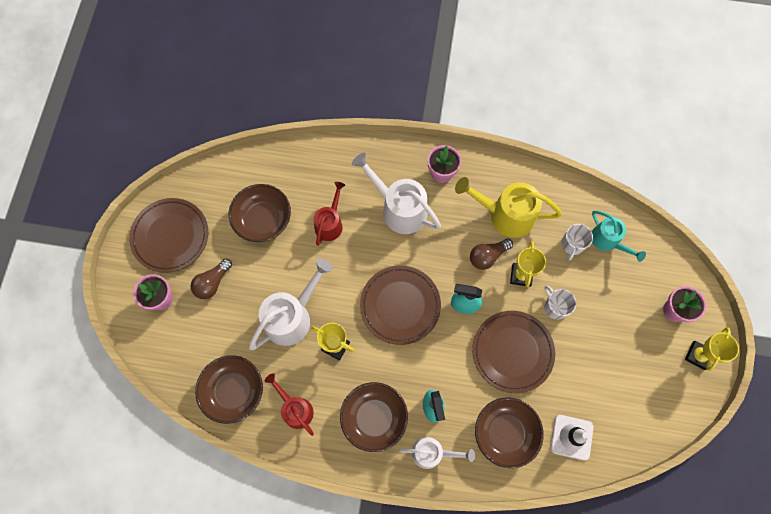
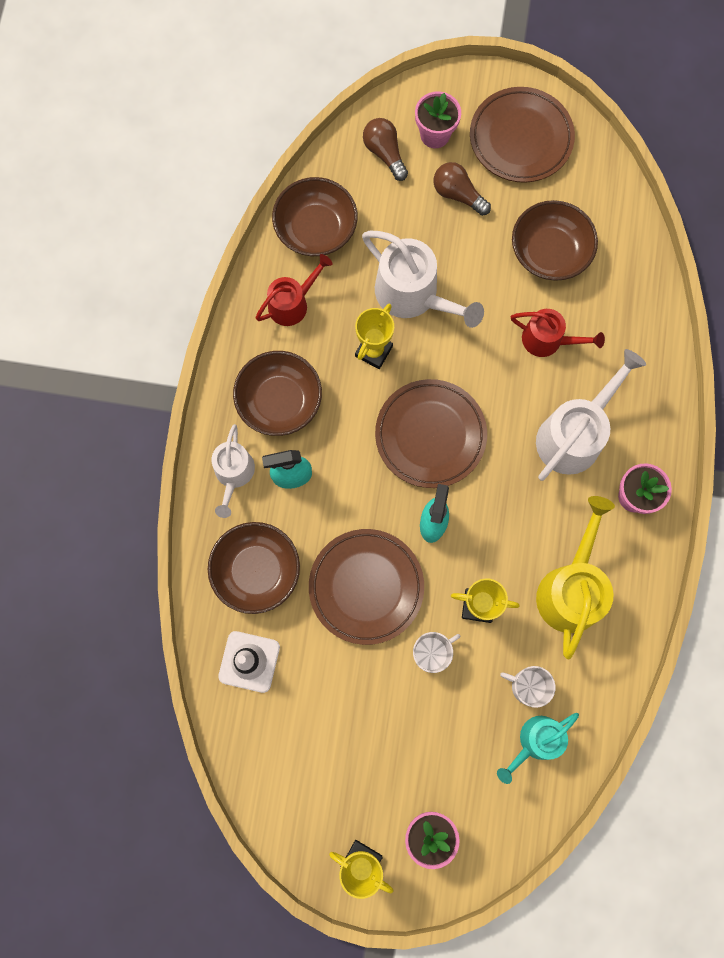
camera: 90 degrees right, 5 degrees up
brown light bulb [470,238,513,270] -> brown light bulb moved to [363,118,408,181]

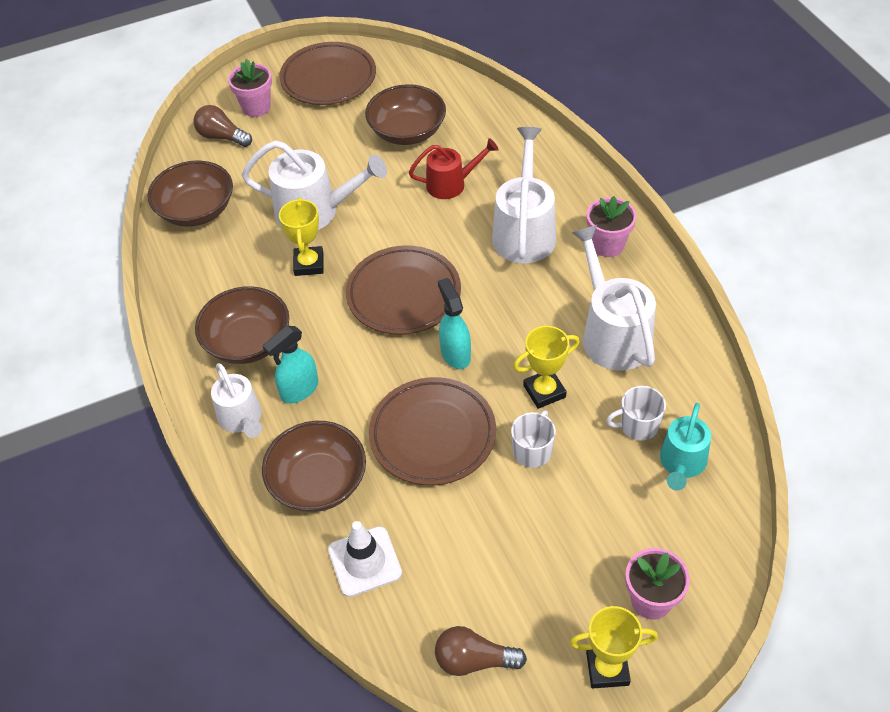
camera: 30 degrees left, 25 degrees down
red watering can [255,254,333,326] -> none
brown light bulb [434,162,491,216] -> brown light bulb moved to [435,626,527,676]
yellow watering can [536,496,615,659] -> white watering can [572,225,656,371]

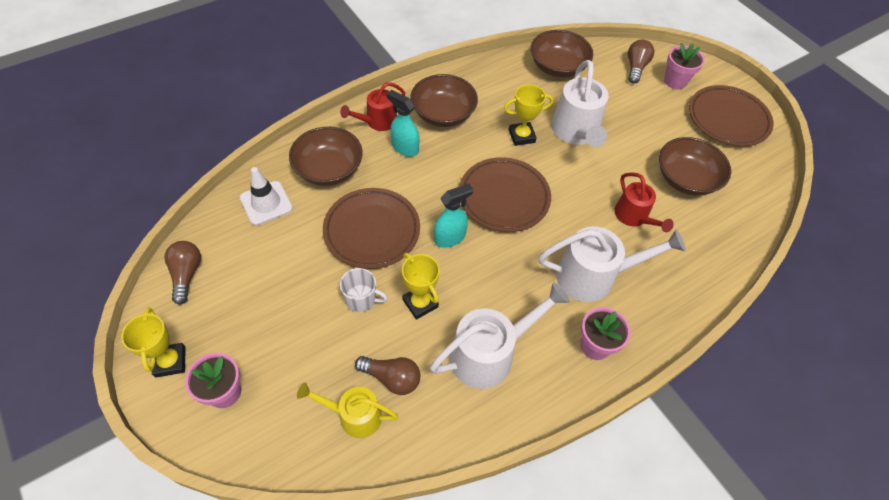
camera: 75 degrees right, 5 degrees up
white watering can [211,363,262,438] -> red watering can [340,82,405,131]
white mug [606,386,666,441] -> brown light bulb [355,356,420,395]
turquoise watering can [660,403,711,490] -> yellow watering can [297,382,398,438]

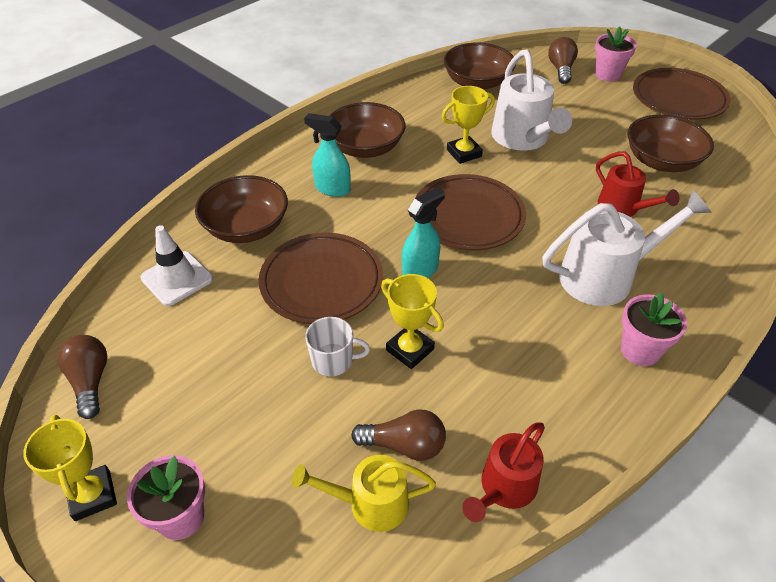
camera: 10 degrees left, 10 degrees down
red watering can [340,82,405,131] -> red watering can moved to [462,422,545,522]
white watering can [430,282,570,389] -> none

